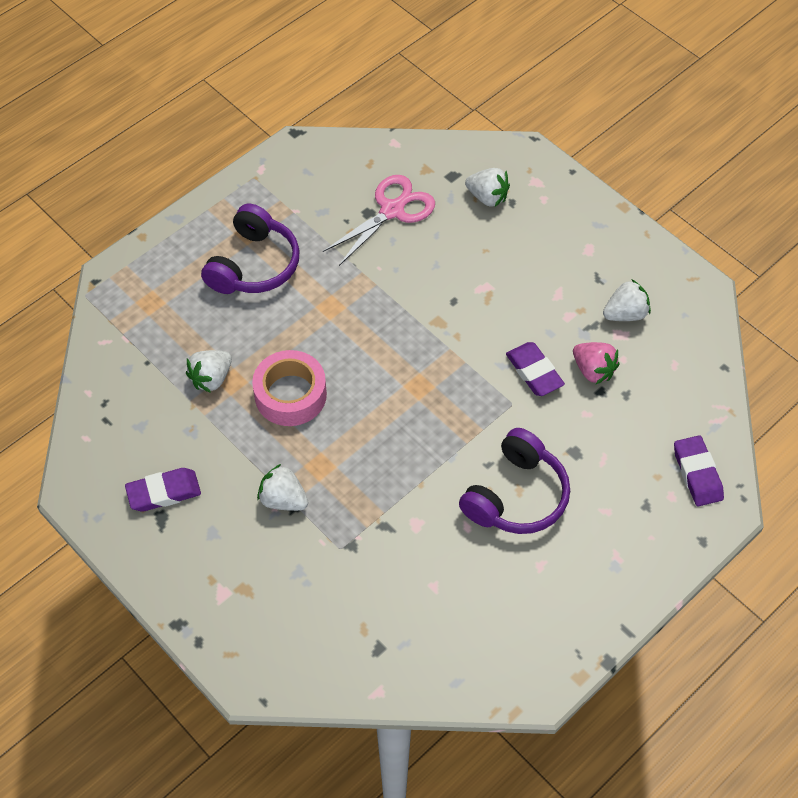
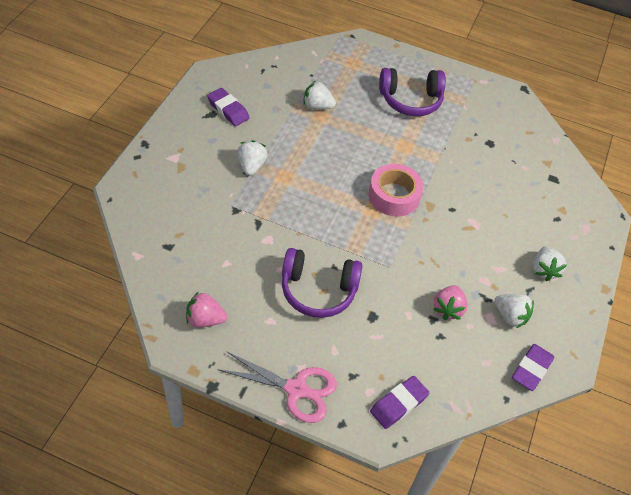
camera: 60 degrees right, 5 degrees down
pink tape [252,350,327,426] -> pink tape moved to [369,164,423,217]
pink scissors [323,175,435,266] -> pink scissors moved to [218,351,337,423]
white strawberry [465,168,510,207] -> white strawberry moved to [533,246,567,281]
purple eraser [506,342,565,396] -> purple eraser moved to [512,344,554,391]
none -> pink strawberry [186,291,227,327]

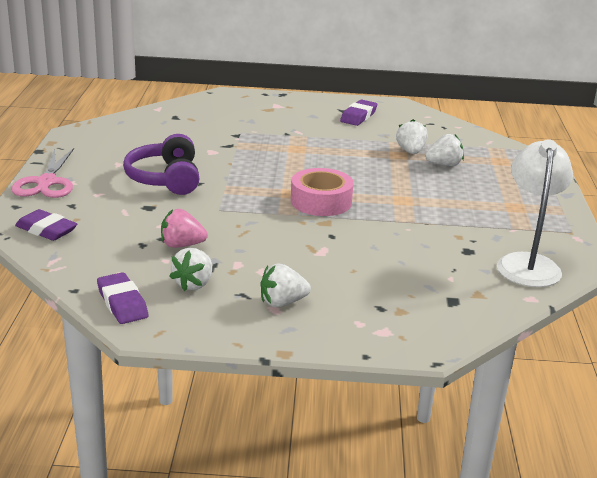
camera: 75 degrees right, 25 degrees down
pink strawberry [186,291,227,327] -> none
white strawberry [237,140,267,176] -> white strawberry moved to [425,134,464,166]
purple headphones [379,68,446,116] -> none
purple eraser [512,344,554,391] -> purple eraser turned 45 degrees clockwise [97,272,148,324]
none -> white lamp [497,139,573,287]

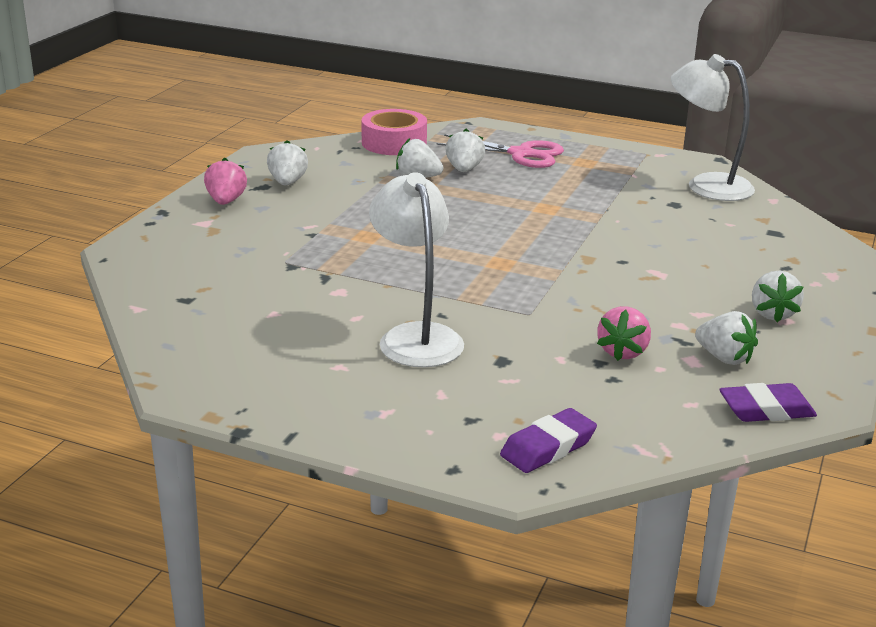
camera: 70 degrees left, 0 degrees up
pink scissors [11,148,74,198] -> pink scissors moved to [437,134,564,168]
purple headphones [123,134,200,195] -> white lamp [369,172,464,368]
pink tape [291,168,354,216] -> pink tape moved to [361,109,427,155]
purple eraser [340,99,377,126] -> white strawberry [267,140,308,185]
none -> pink strawberry [204,158,247,205]

